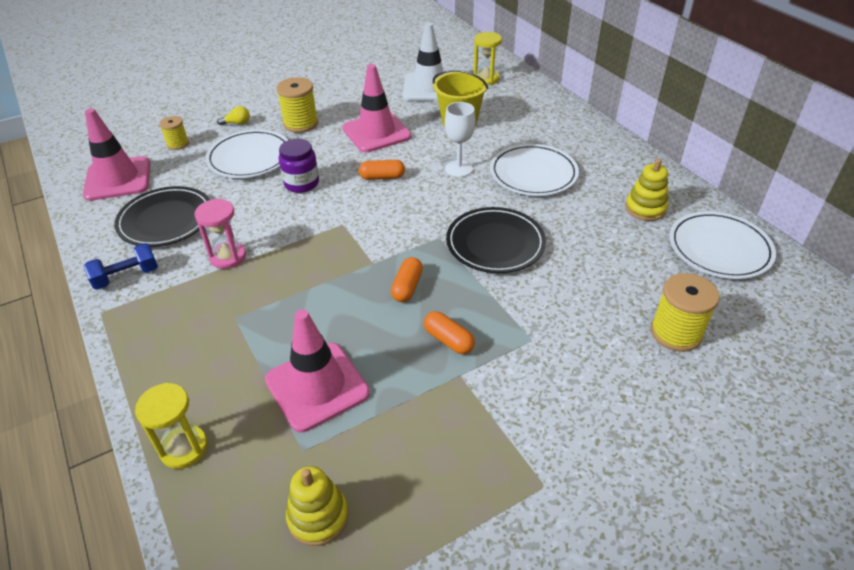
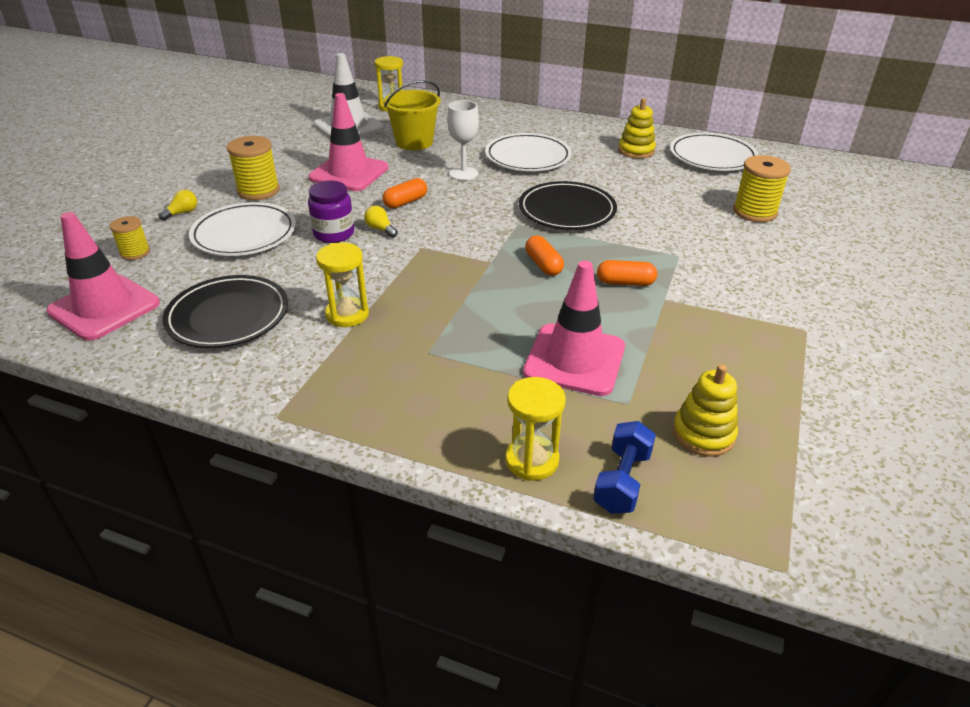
camera: 40 degrees left, 5 degrees down
blue dumbbell [84,243,158,290] -> blue dumbbell moved to [593,421,656,514]
pink hourglass [194,199,246,269] -> yellow hourglass [316,243,369,327]
none -> yellow light bulb [364,206,398,238]

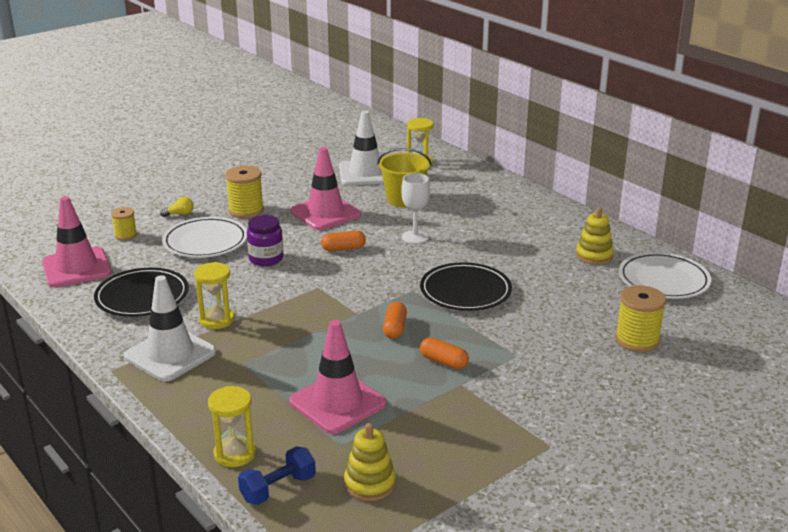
camera: 30 degrees right, 10 degrees down
yellow light bulb [364,206,398,238] -> none
white plate [485,133,572,171] -> none
none -> white traffic cone [124,275,216,382]

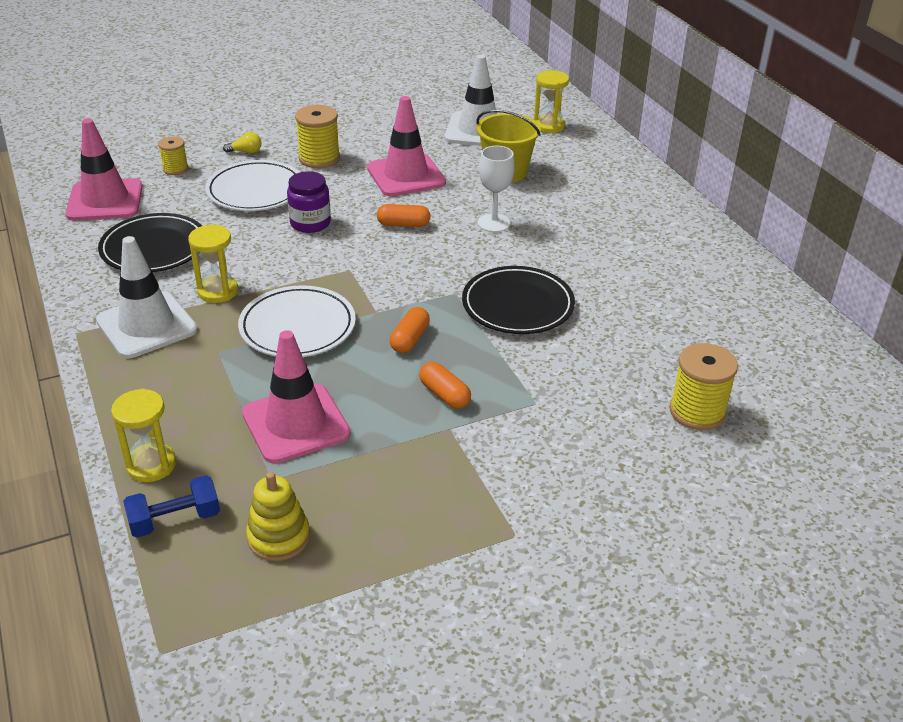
camera: 15 degrees right, 10 degrees up
yellow stacking toy [576,207,614,265] -> none
white plate [619,252,711,299] -> white plate moved to [238,285,356,357]

